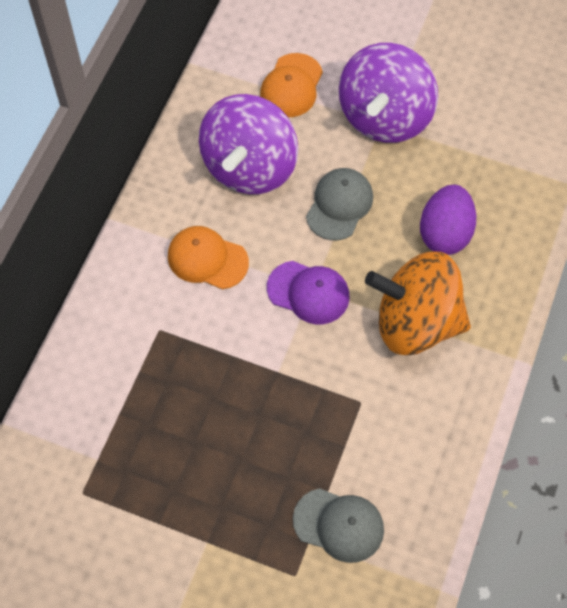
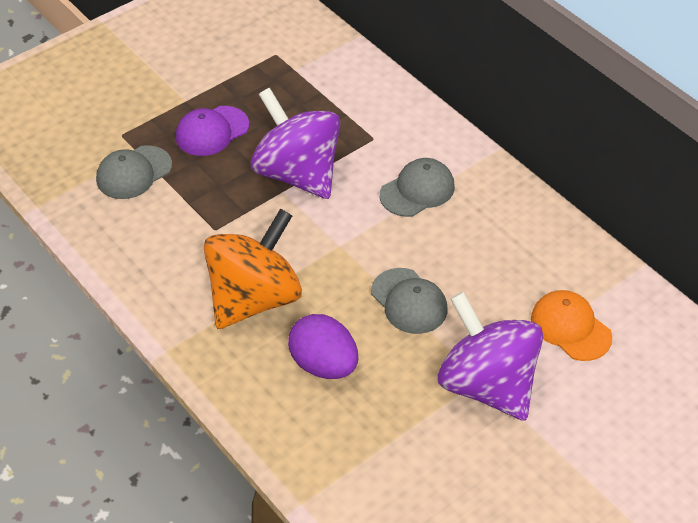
camera: 120 degrees right, 15 degrees down
orange cap [168,226,249,289] -> grey cap [380,158,455,217]
purple spinning top [199,94,298,194] -> purple spinning top moved to [250,88,341,199]
purple cap [267,261,349,324] -> purple cap moved to [176,106,249,156]

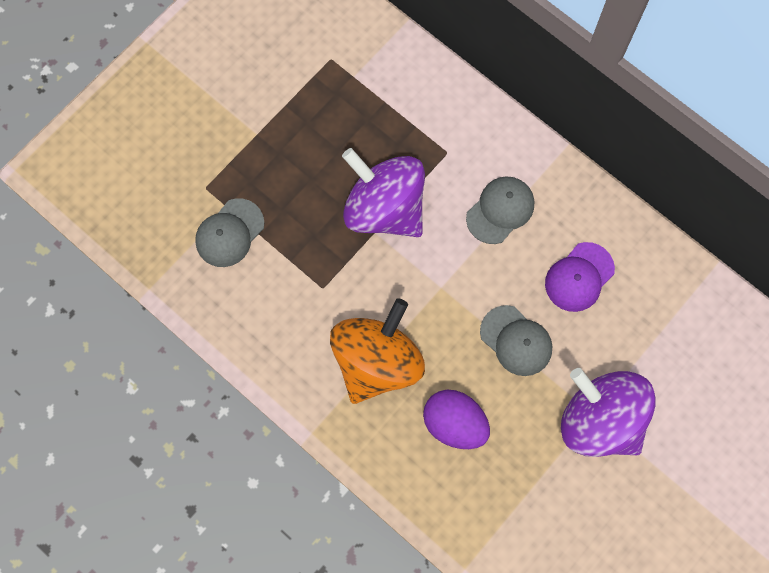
camera: 10 degrees left, 25 degrees up
purple cap [176,106,249,156] -> purple cap moved to [545,242,615,312]
orange cap [531,290,612,361] -> none

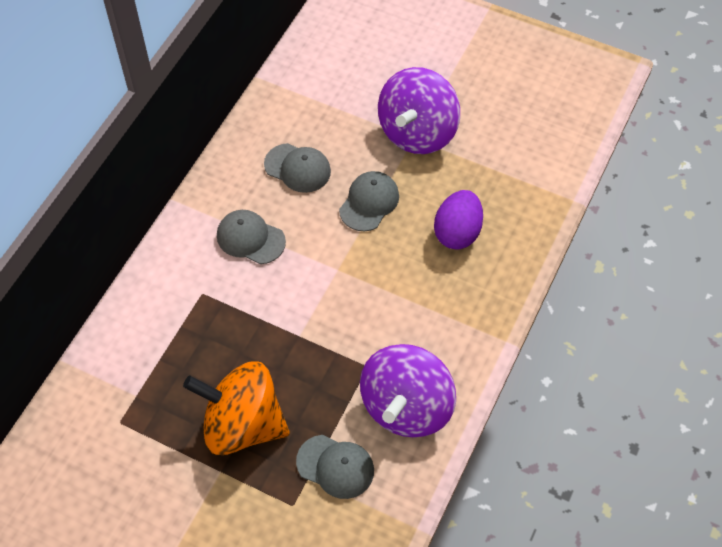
camera: 105 degrees left, 15 degrees down
orange spinning top [330,298,425,404] -> orange spinning top moved to [183,361,290,455]
purple spinning top [342,148,425,237] -> purple spinning top moved to [360,344,456,437]
purple cap [545,242,615,312] -> grey cap [264,143,331,193]

